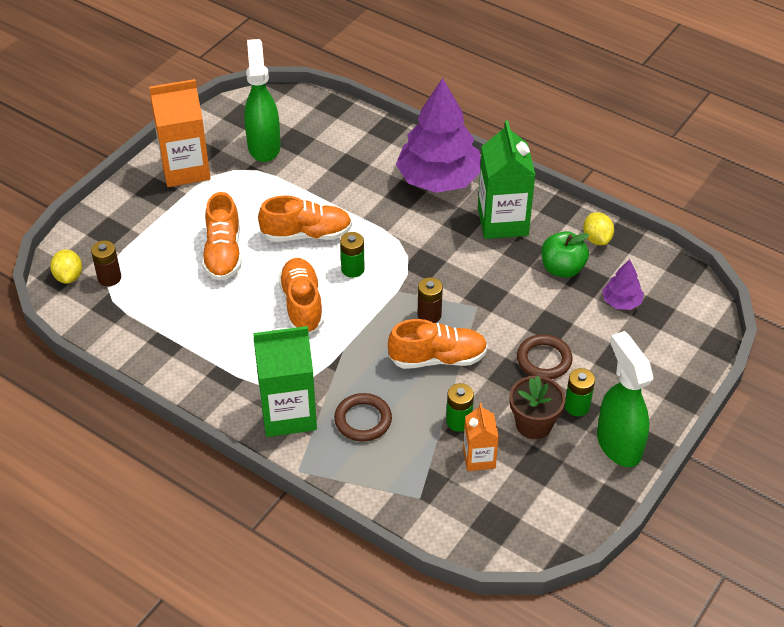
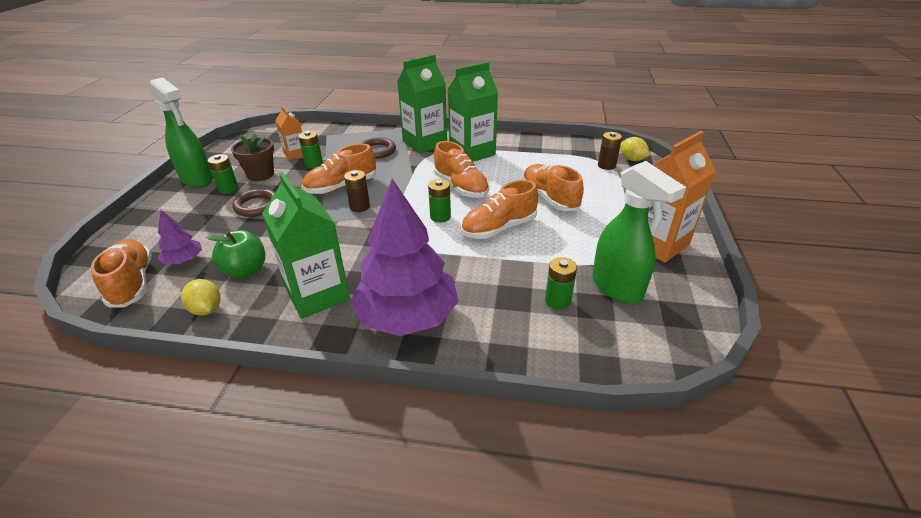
camera: 155 degrees right, 10 degrees down
none -> orange shoe [91,239,152,308]
none -> green carton [448,62,498,162]
none -> green battery [545,257,577,310]

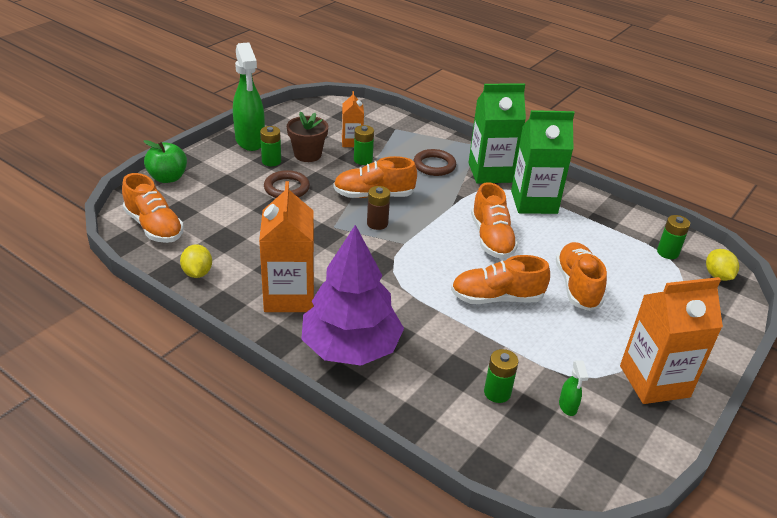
camera: 25 degrees right, 0 degrees up
orange shoe [91,239,152,308] -> orange shoe turned 135 degrees clockwise [122,173,184,243]
purple tree [158,210,202,264] -> none
green apple [206,230,265,278] -> green apple moved to [144,140,187,183]
green carton [262,172,350,319] -> orange carton [259,181,314,312]
green battery [428,179,451,222] -> green battery moved to [657,215,690,259]
green spray bottle [592,161,686,304] -> green spray bottle [559,361,589,416], size x0.42
brown battery [598,132,622,170] -> none

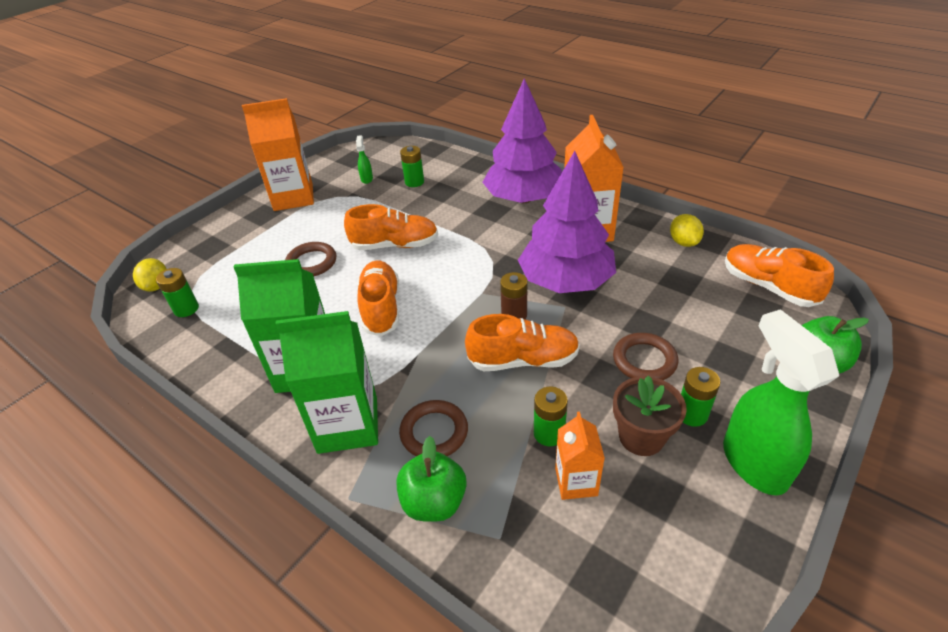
camera: 175 degrees left, 5 degrees up
orange shoe [556,242,607,311] -> brown ring [285,242,336,276]
none -> green apple [396,436,467,522]
none -> purple tree [518,151,616,293]

